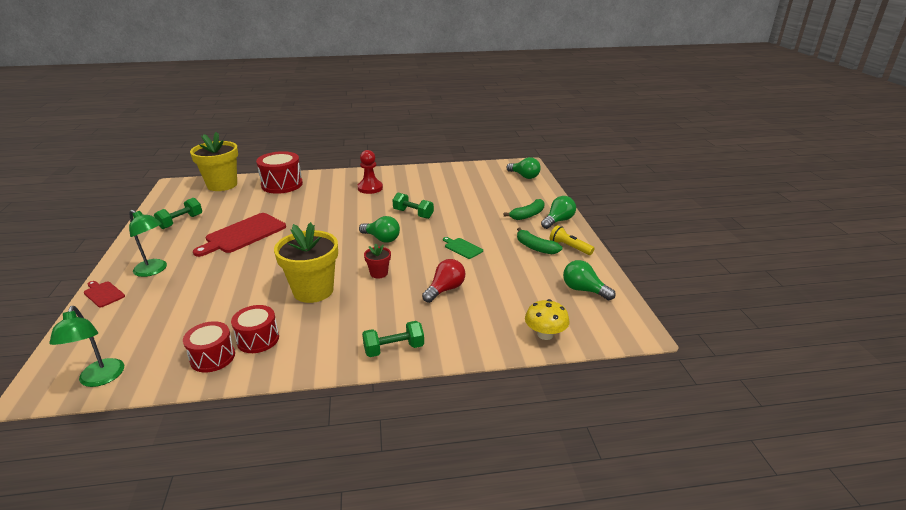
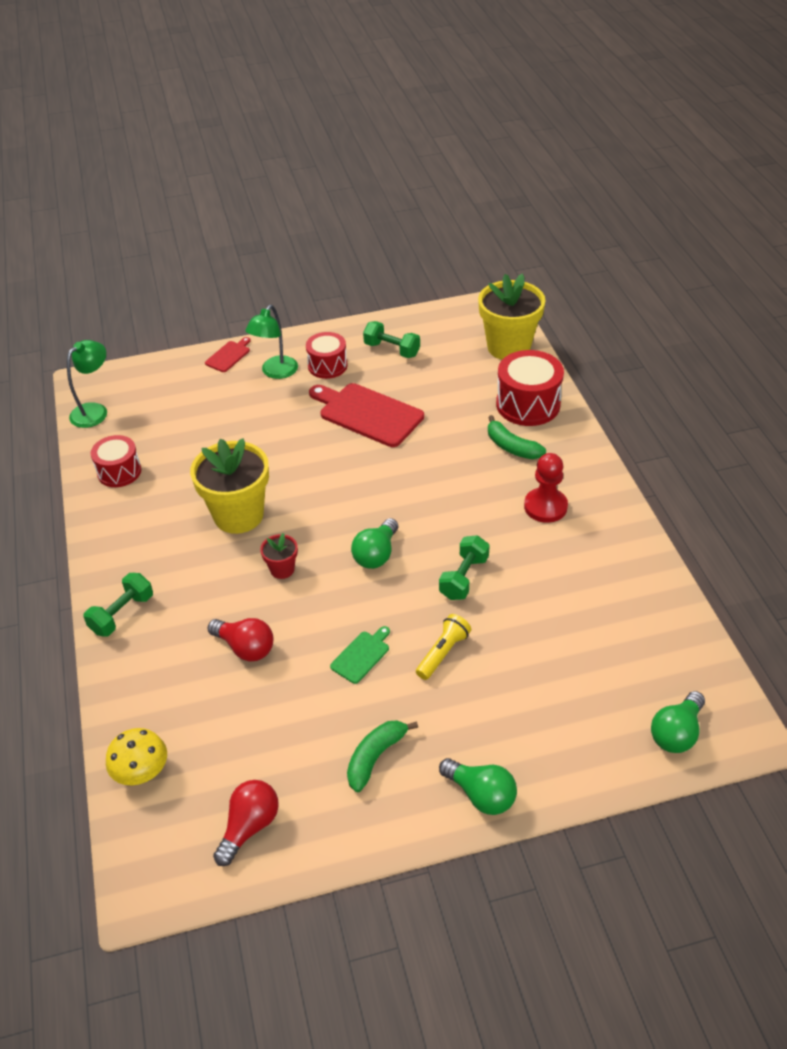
camera: 85 degrees right, 15 degrees up
green lamp [49,306,124,387] -> green lamp turned 150 degrees clockwise [67,340,107,428]
red drum [231,305,279,353] -> red drum moved to [306,332,347,379]
green dumbbell [362,321,424,357] -> green dumbbell turned 60 degrees clockwise [83,573,153,637]
green banana [504,199,545,220] -> green banana moved to [488,415,546,459]
yellow flashlight [550,225,595,255] -> yellow flashlight moved to [416,614,471,680]
green light bulb [563,260,616,300] -> red light bulb [213,780,279,866]

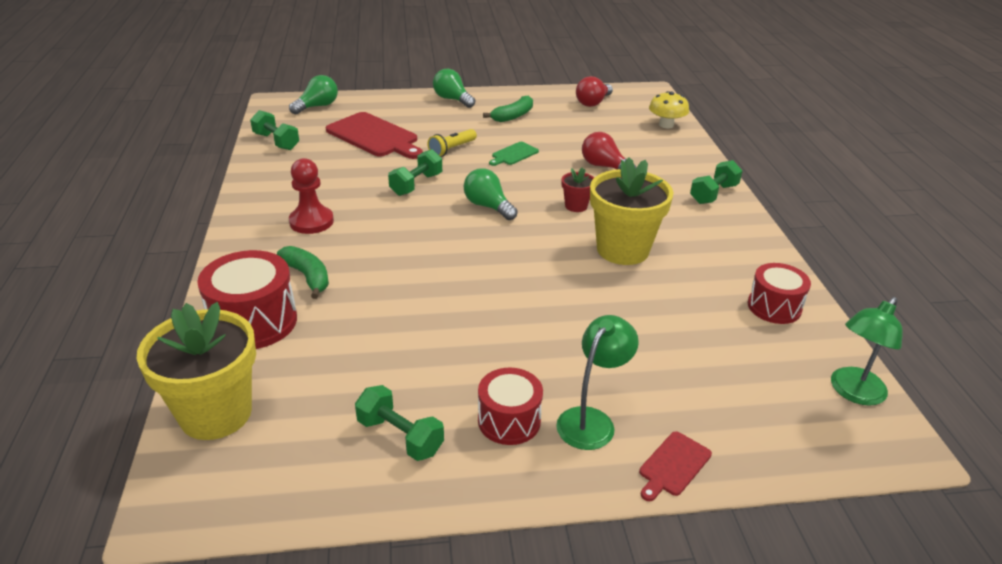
camera: 175 degrees left, 10 degrees down
red cutting board [309,383,424,447] -> red cutting board moved to [326,112,423,159]
green light bulb [351,518,398,569] -> green light bulb turned 75 degrees counterclockwise [464,168,518,220]
none -> green dumbbell [250,110,299,150]

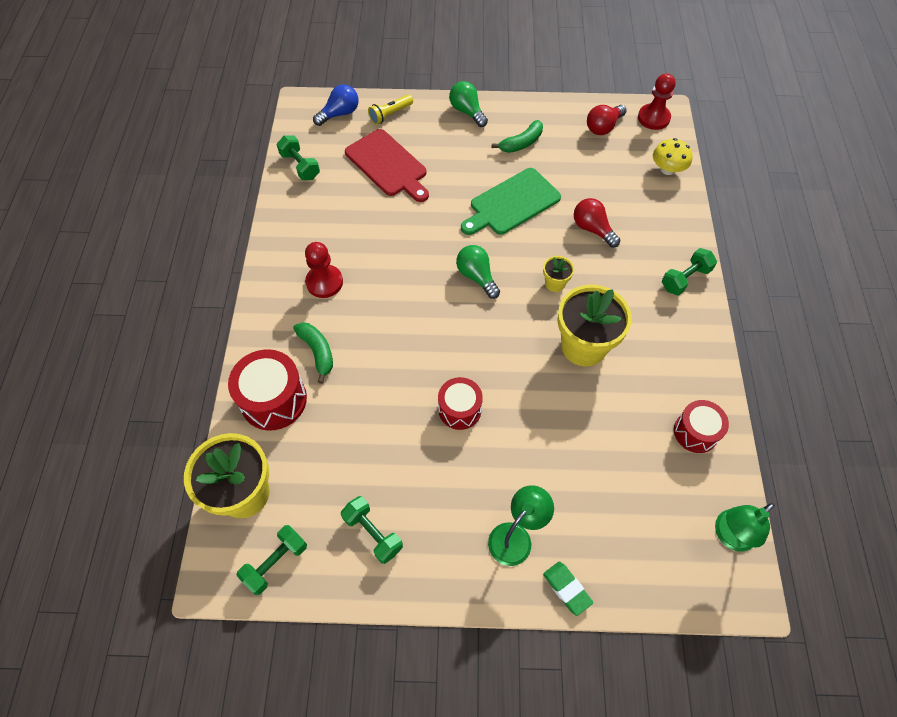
camera: 10 degrees right, 25 degrees up
green light bulb [289,75,338,115] -> blue light bulb [313,85,358,126]
green dumbbell [388,149,442,196] -> green dumbbell moved to [236,525,307,595]
yellow flashlight [427,129,477,157] -> yellow flashlight moved to [368,94,413,125]
red drum [478,368,543,445] -> red drum moved to [438,377,483,430]
green cutting board [489,142,539,166] -> green cutting board [461,168,561,235], size x2.05
red flower pot [562,167,594,212] -> yellow flower pot [543,256,574,292]
red cutting board [639,431,712,501] -> green eraser [543,562,593,616]
none -> red pawn [638,73,676,130]

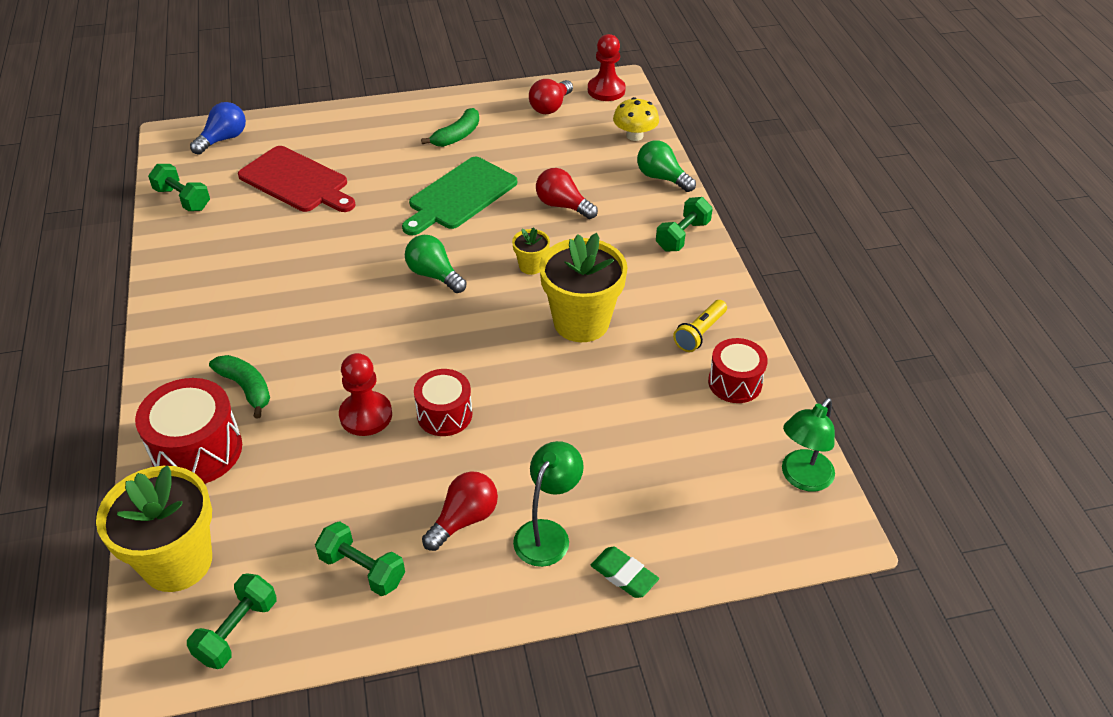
camera: 15 degrees left, 15 degrees down
red pawn [305,242,343,298] -> red pawn moved to [339,353,392,436]
yellow flashlight [368,94,413,125] -> yellow flashlight moved to [673,300,727,352]
green light bulb [449,81,488,127] -> green light bulb moved to [637,141,696,192]
none -> red light bulb [422,471,498,551]

